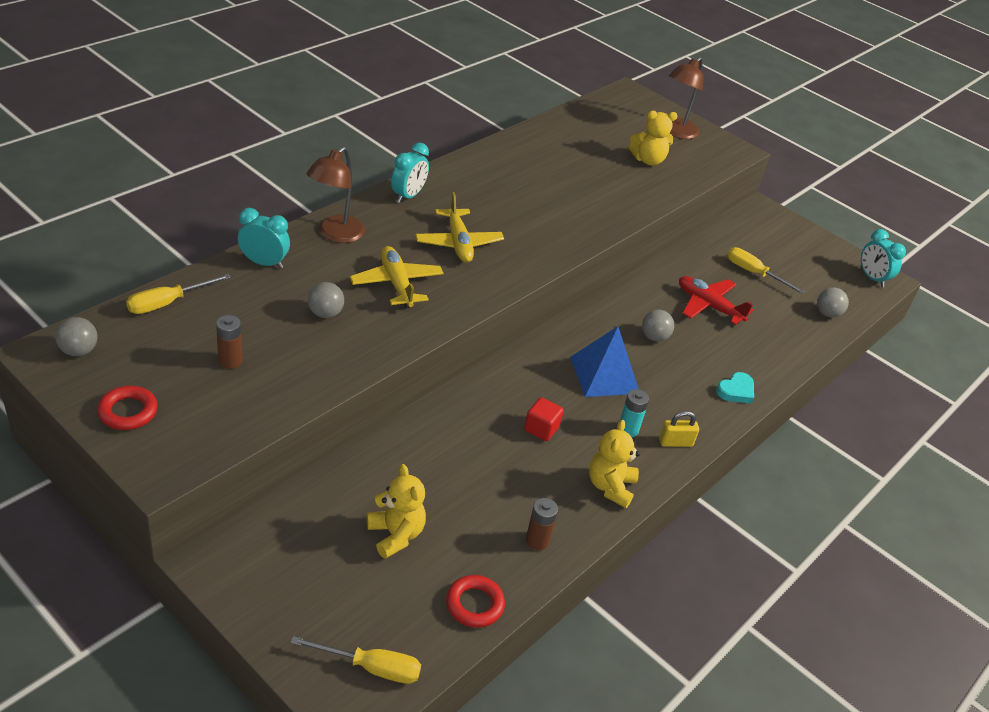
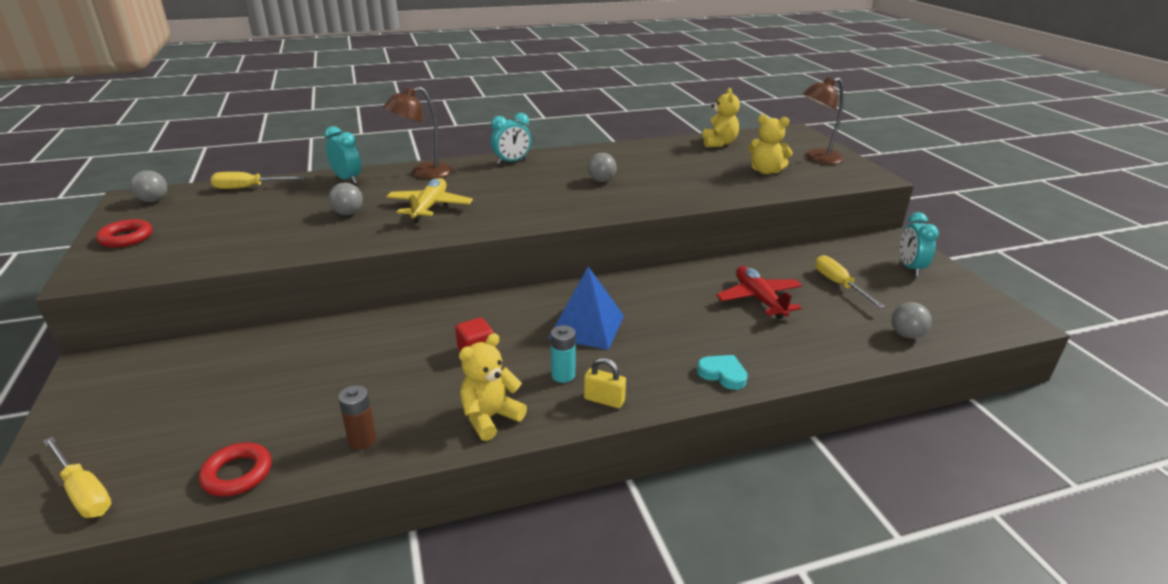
camera: 35 degrees right, 10 degrees down
brown battery [216,315,242,369] -> none
yellow teddy bear [367,464,426,559] -> yellow teddy bear moved to [703,88,740,147]
yellow plane [415,192,504,263] -> none
grey ball [642,309,674,342] -> grey ball moved to [588,153,617,182]
turquoise heart [716,372,754,404] -> turquoise heart turned 135 degrees counterclockwise [697,355,748,390]
turquoise clock [861,229,906,287] -> turquoise clock moved to [900,212,939,276]

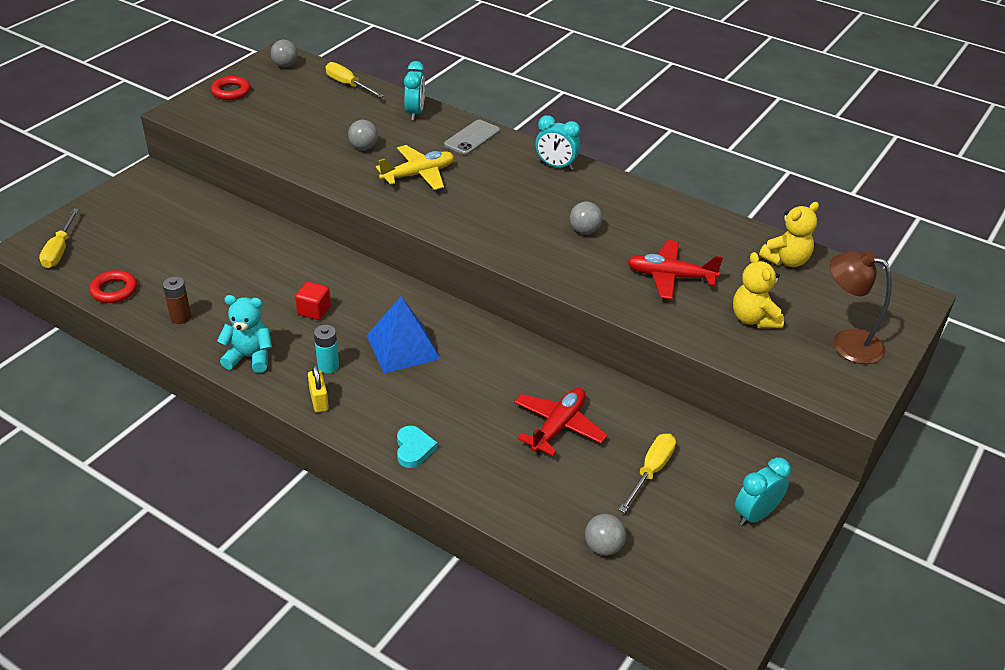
camera: 50 degrees right, 10 degrees up
brown lamp [383,87,452,179] -> grey phone [444,120,500,155]
yellow teddy bear [459,333,527,441] -> turquoise teddy bear [217,295,272,373]
none -> red plane [627,240,723,299]

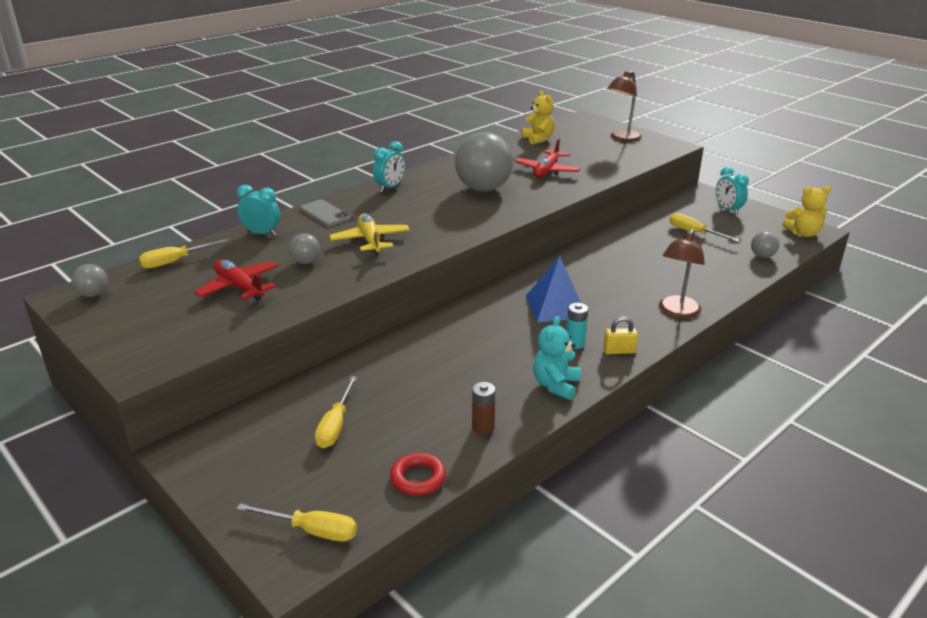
camera: 75 degrees left, 10 degrees down
red ring [211,76,251,100] -> none
red cube [295,282,331,320] -> none
turquoise heart [397,426,437,468] -> brown lamp [659,229,705,319]
red plane [514,388,607,456] -> red plane moved to [194,260,278,301]
grey ball [570,201,602,234] -> grey ball [455,132,513,191], size x2.26
yellow teddy bear [733,252,784,328] -> yellow teddy bear moved to [783,186,831,237]
none -> yellow screwdriver [315,376,357,448]

